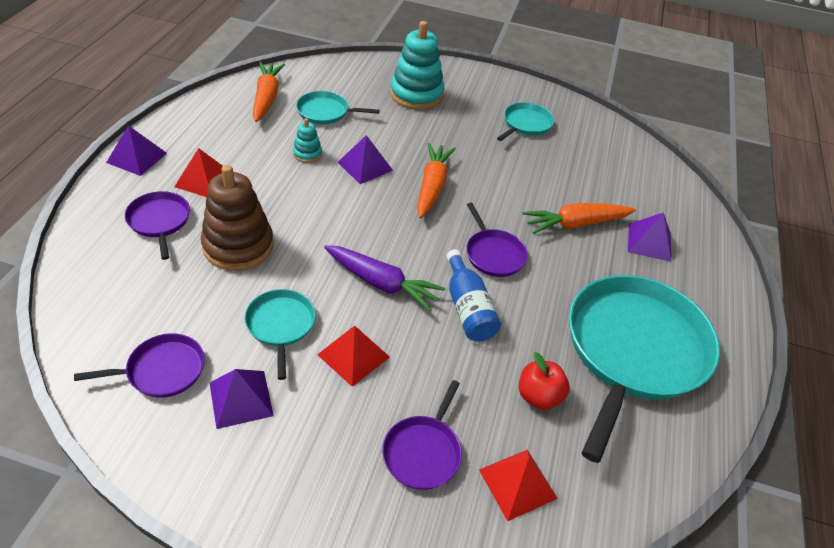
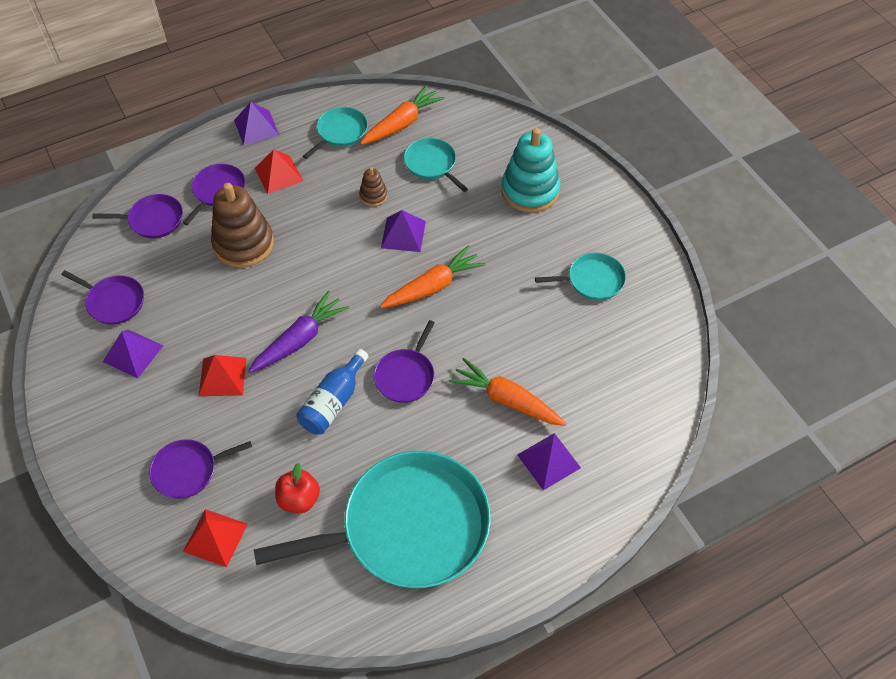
camera: 50 degrees right, 10 degrees up
turquoise pan [244,289,316,380] -> turquoise pan moved to [303,107,368,159]
turquoise stacking toy [293,118,322,163] -> brown stacking toy [359,167,388,207]
purple carrot [324,245,446,311] -> purple carrot turned 120 degrees counterclockwise [248,291,349,373]
none -> purple pan [93,194,183,238]

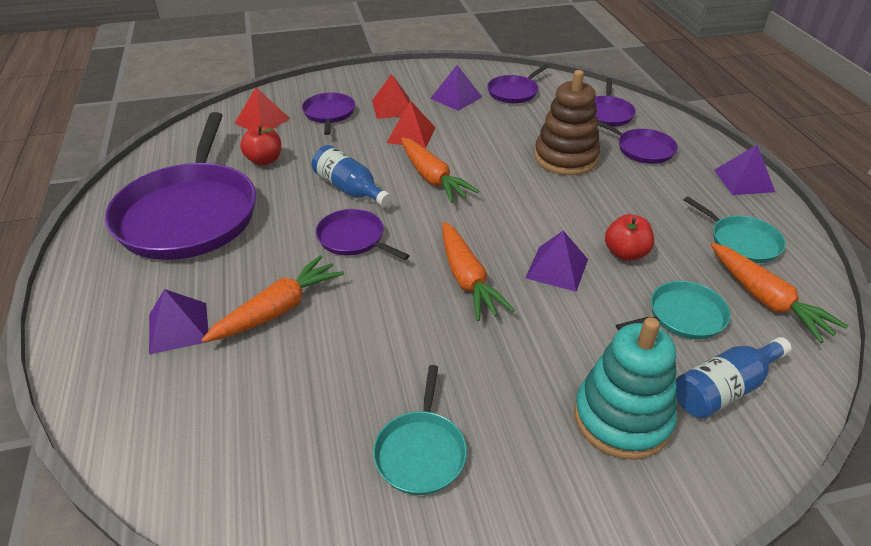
camera: 105 degrees right, 15 degrees down
purple carrot [248,291,349,373] -> orange carrot [401,137,479,203]
turquoise pan [254,451,491,588] -> purple pan [105,112,256,260]
red pyramid [255,149,303,194] -> red pyramid moved to [372,74,410,119]
brown stacking toy [359,167,388,207] -> red apple [605,214,654,261]
none -> blue bottle [676,337,792,419]

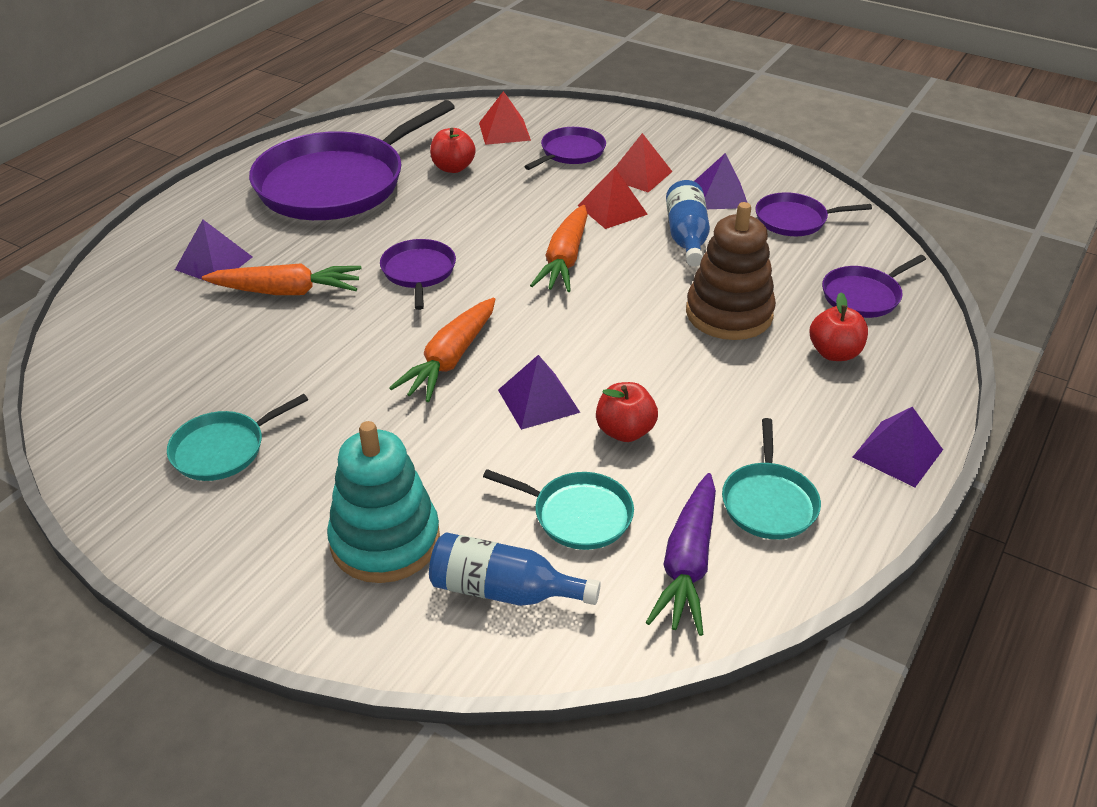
camera: 45 degrees right, 0 degrees up
blue bottle [312,145,392,207] -> blue bottle moved to [666,180,710,267]
purple pan [598,120,678,164] -> red apple [810,293,868,361]
orange carrot [711,243,848,343] -> purple carrot [646,473,716,636]

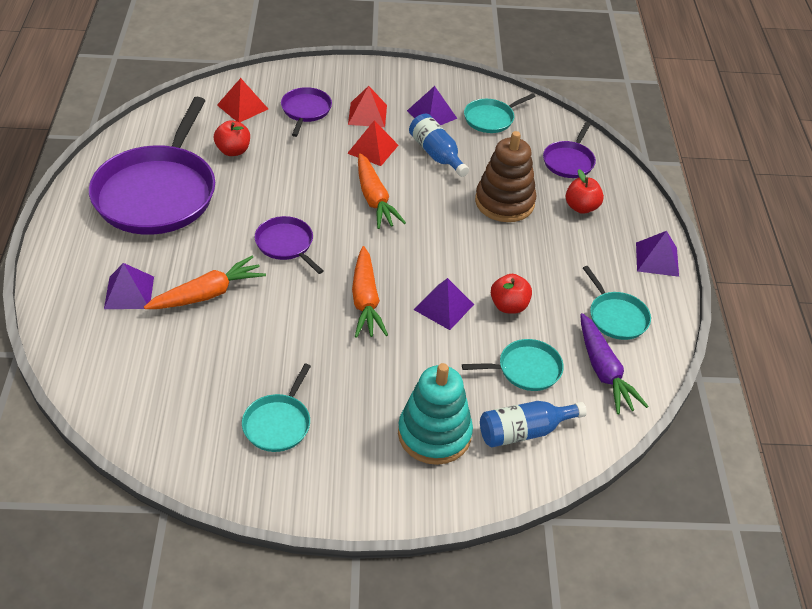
camera: 35 degrees left, 5 degrees up
purple pan [755,192,872,236] -> turquoise pan [464,93,535,133]

